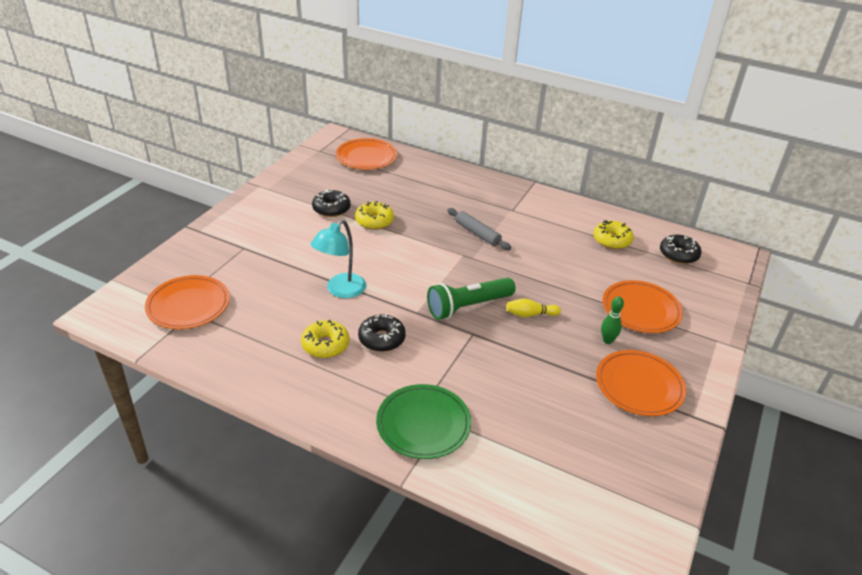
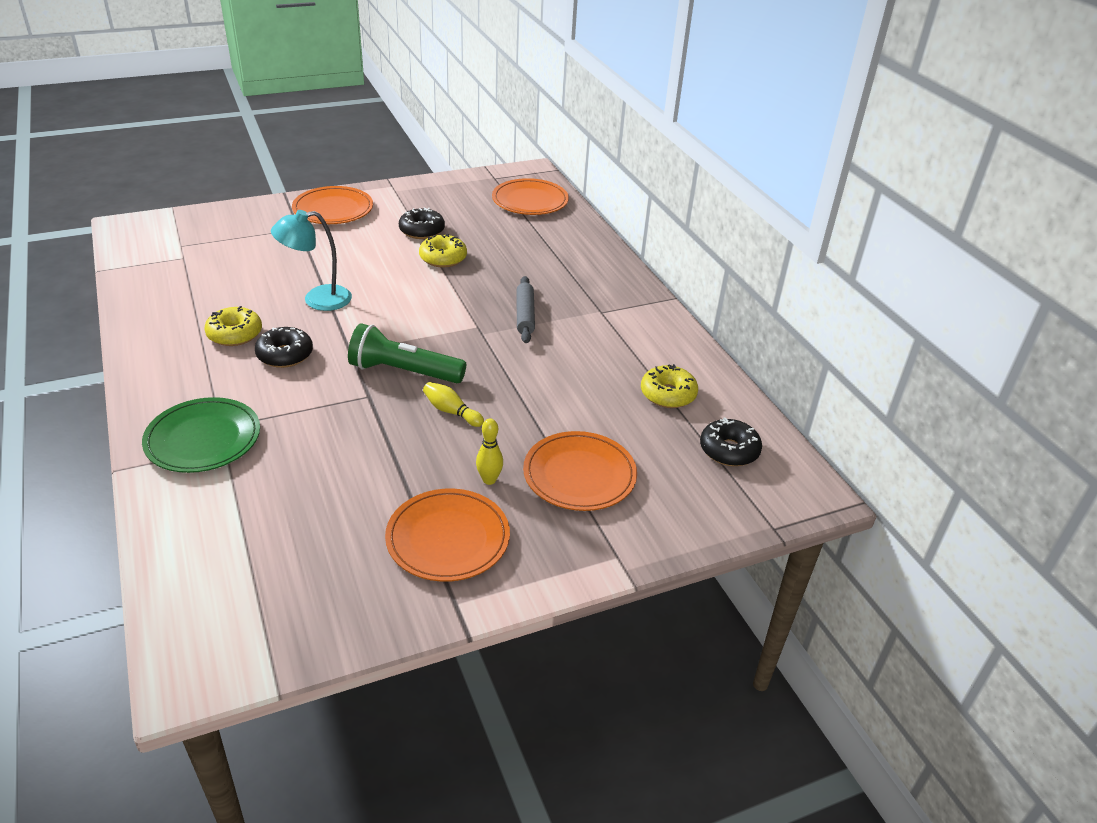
camera: 40 degrees right, 0 degrees up
orange plate [145,275,230,329] -> orange plate moved to [292,186,373,224]
green bowling pin [601,297,624,344] -> yellow bowling pin [476,418,503,485]

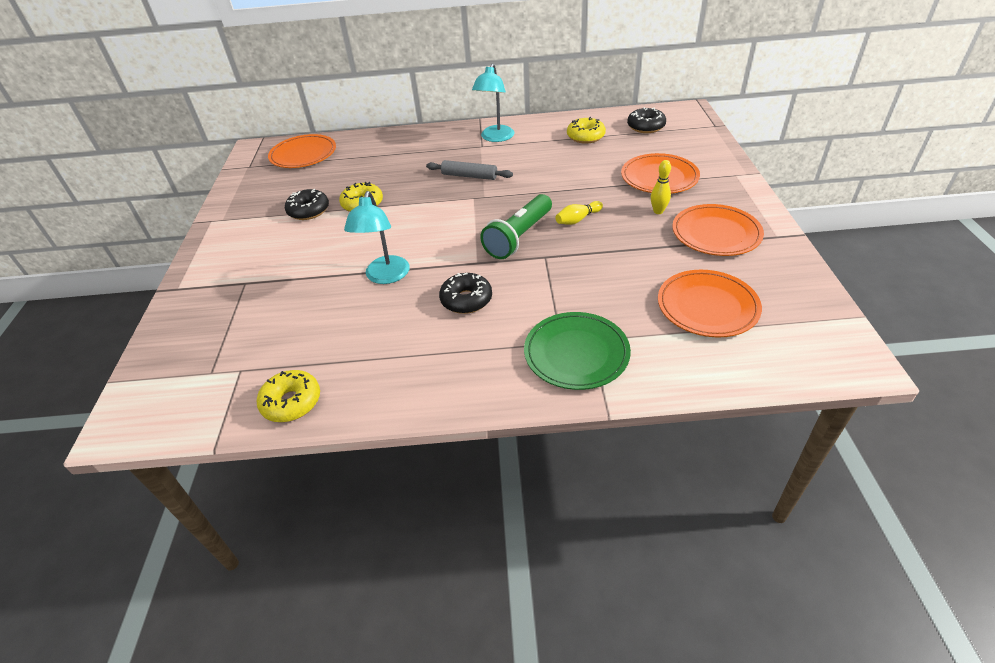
camera: 65 degrees left, 5 degrees up
yellow donut [204,306,262,346] -> yellow donut moved to [257,370,320,422]
orange plate [292,186,373,224] -> orange plate moved to [658,270,762,338]
none -> turquoise lamp [472,63,514,142]

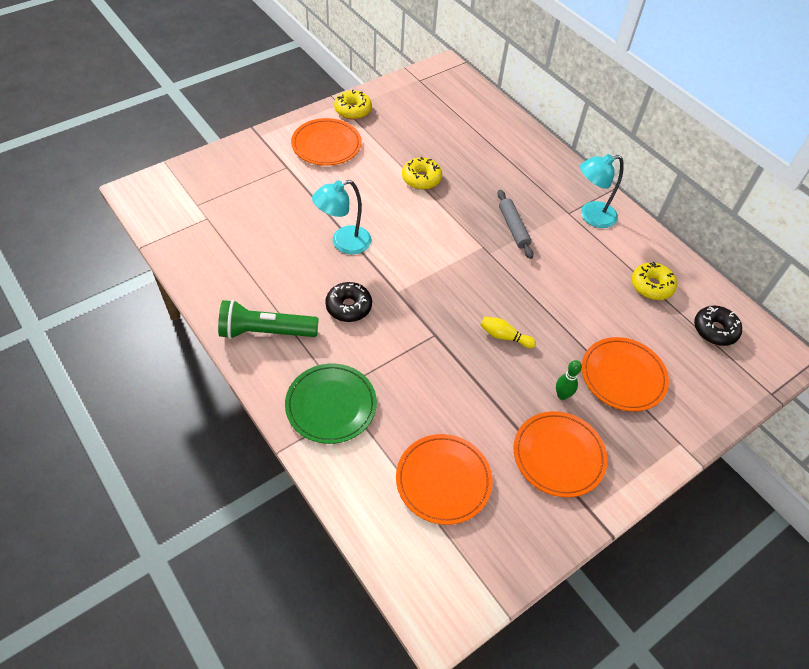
camera: 50 degrees right, 10 degrees up
yellow donut [257,370,320,422] -> yellow donut moved to [334,90,372,119]
orange plate [268,134,336,168] -> orange plate moved to [291,118,362,166]
black donut [285,189,329,220] -> none
green flashlight [480,194,552,259] -> green flashlight moved to [218,300,319,339]
yellow bowling pin [651,160,671,214] -> green bowling pin [556,360,582,400]

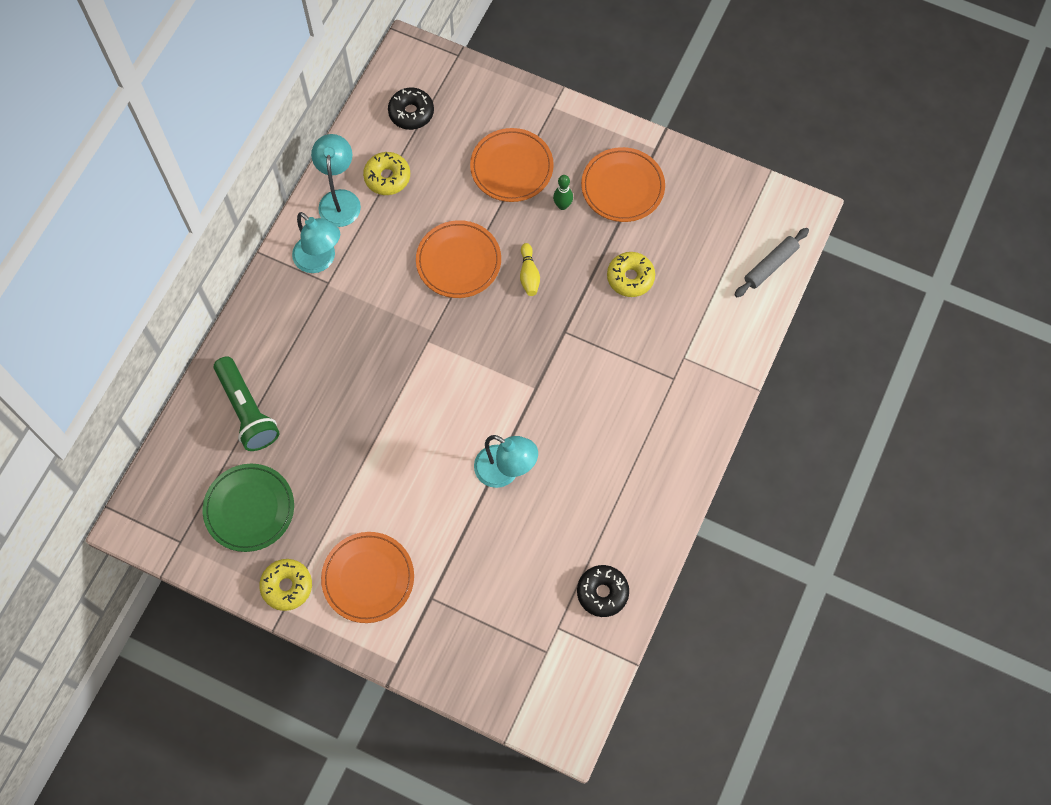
camera: 115 degrees left, 15 degrees up
green flashlight [218,300,319,339] -> green flashlight moved to [214,356,280,451]
green plate [285,364,377,444] -> green plate moved to [203,464,294,552]
black donut [325,282,372,322] -> black donut moved to [577,565,629,617]
orange plate [396,434,492,525] -> orange plate moved to [416,220,501,298]
yellow donut [402,157,442,190] -> yellow donut moved to [607,252,655,297]
grey rolling pin [497,190,534,259] -> grey rolling pin moved to [734,228,809,297]
none -> turquoise lamp [311,134,361,227]

